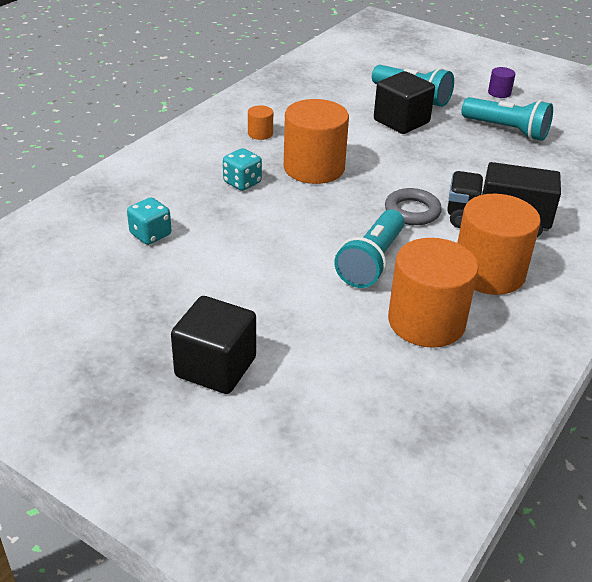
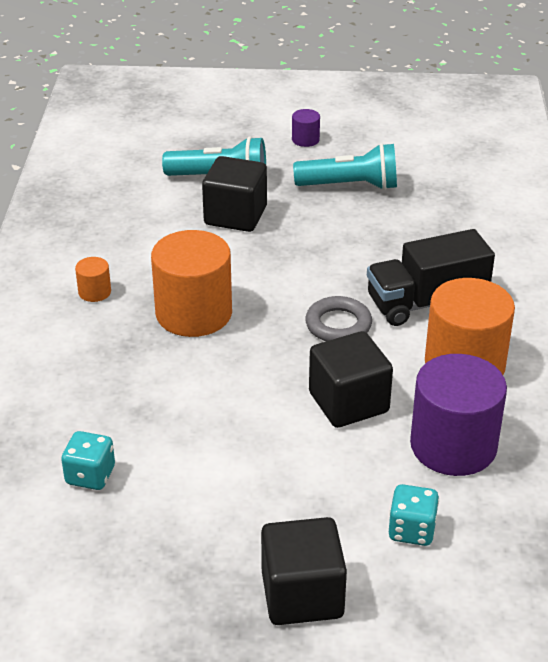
camera: 30 degrees left, 0 degrees up
turquoise dice [223,148,262,191] -> turquoise dice moved to [389,484,439,546]
turquoise flashlight [334,210,404,288] -> black cube [309,331,393,428]
orange cylinder [388,238,479,348] -> purple cylinder [410,354,507,476]

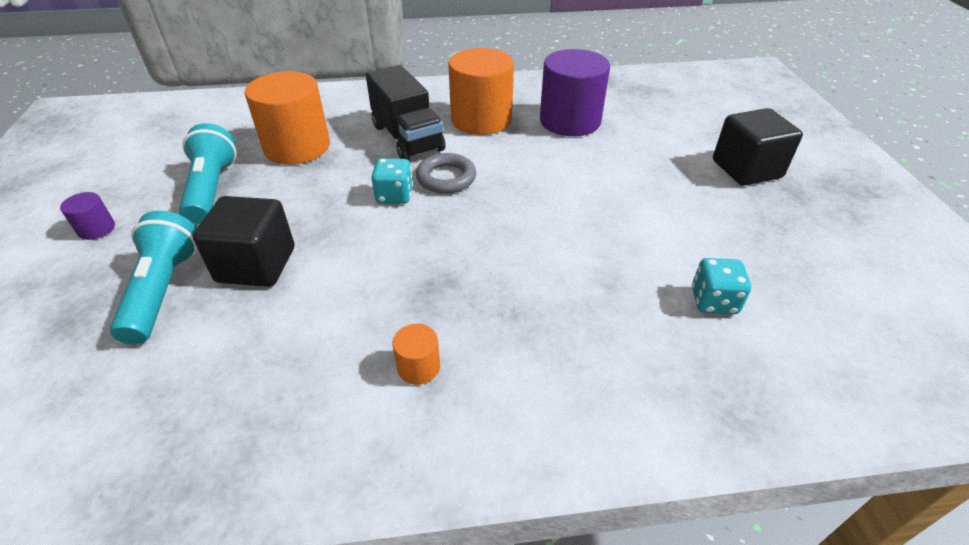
camera: 100 degrees left, 5 degrees up
orange cylinder [151,230,232,337] -> orange cylinder moved to [245,71,330,164]
black cube [309,331,393,428] -> none
turquoise dice [389,484,439,546] -> turquoise dice moved to [371,158,413,204]

